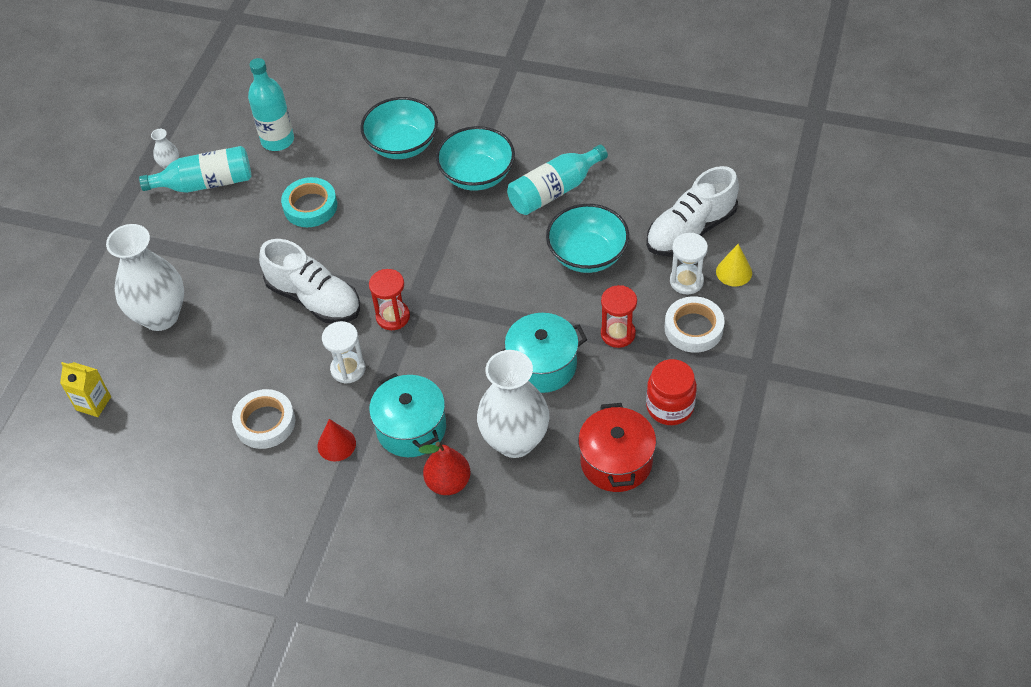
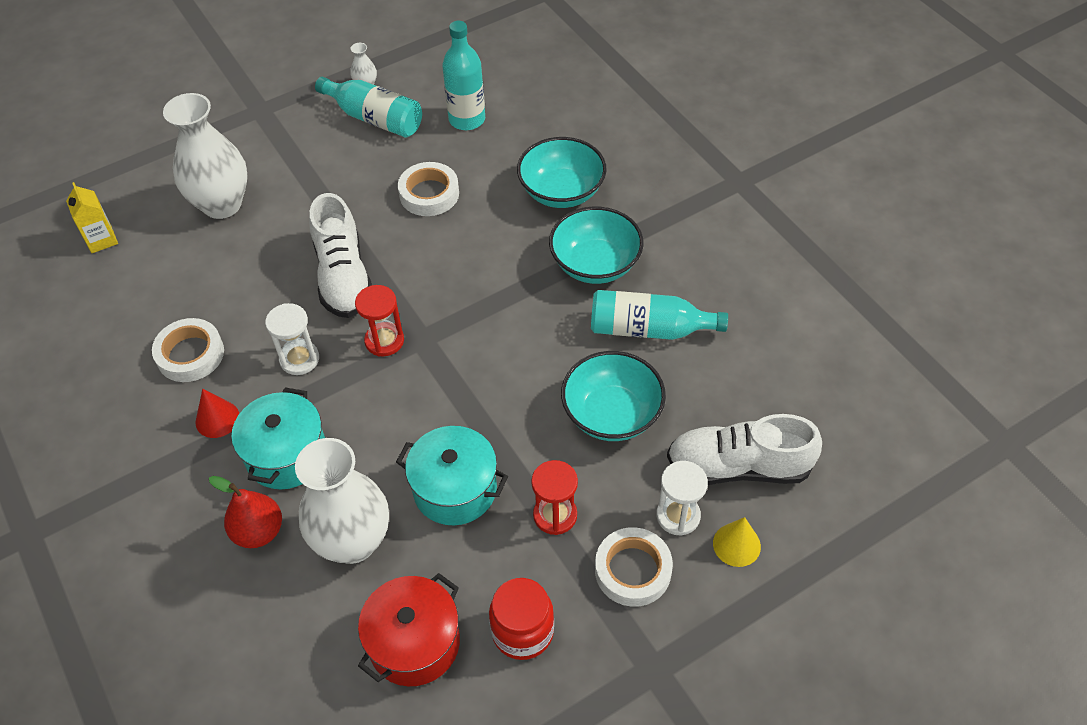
camera: 40 degrees right, 0 degrees up
turquoise tape [281,177,337,227] -> white tape [398,162,459,216]

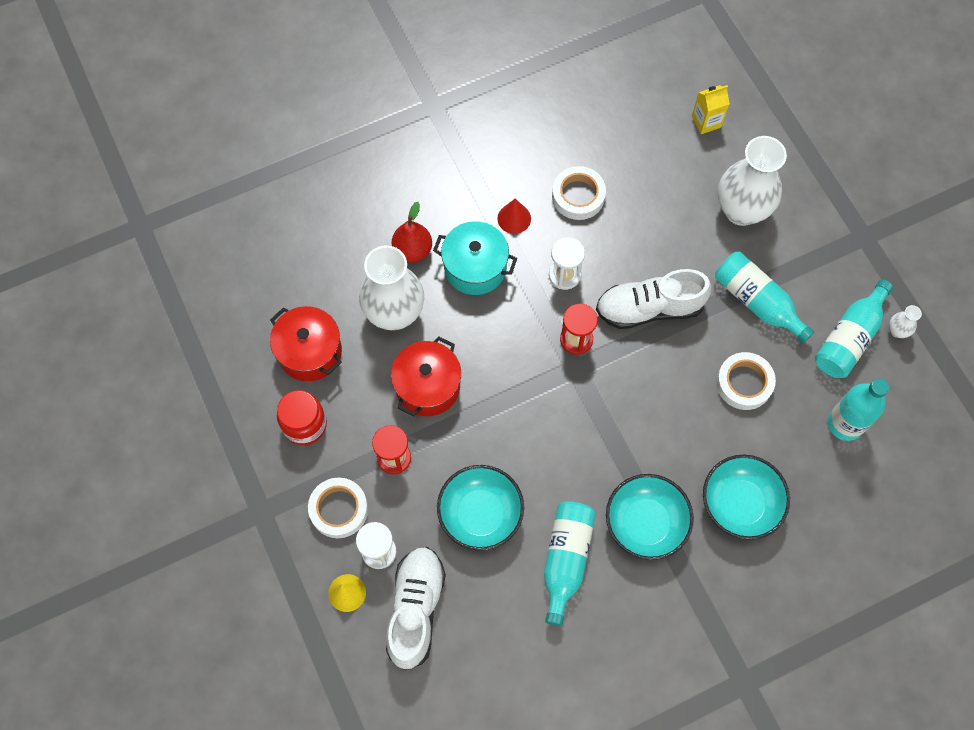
camera: 95 degrees right, 15 degrees up
turquoise pot [396,426,508,525] -> red pot [391,336,461,416]
none -> turquoise bottle [715,252,814,343]

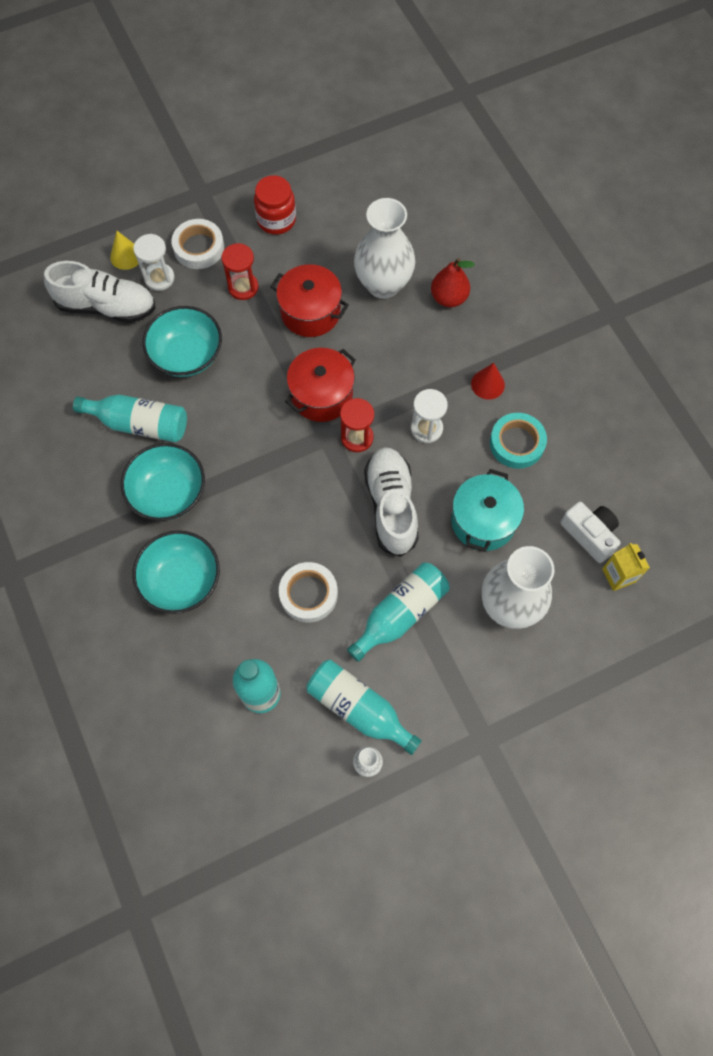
camera: 90 degrees right, 0 degrees up
red pot [270,306,342,381] -> red pot moved to [285,348,356,422]
turquoise pot [433,221,517,295] -> turquoise pot moved to [451,469,524,552]
white tape [552,166,606,220] -> turquoise tape [490,413,547,469]
none -> white camera [561,502,621,563]

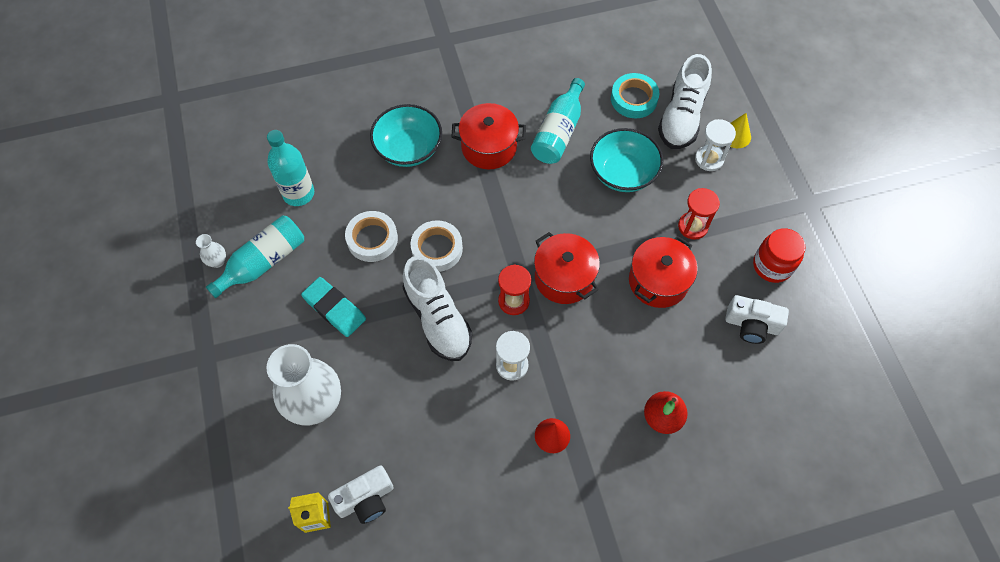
camera: 100 degrees right, 5 degrees down
turquoise bowl [121,443,205,521] -> red pot [451,103,526,170]
white tape [172,219,224,269] -> white tape moved to [410,220,463,272]
turquoise bottle [347,562,449,662] -> turquoise eraser [301,277,366,337]
white vase [354,198,415,299] -> none
white shoe [364,447,419,557] -> white shoe turned 60 degrees clockwise [403,256,472,361]
turquoise pot [451,469,524,552] -> none
turquoise tape [490,413,547,469] -> turquoise tape moved to [611,73,659,118]
none -> white camera [725,295,789,344]

